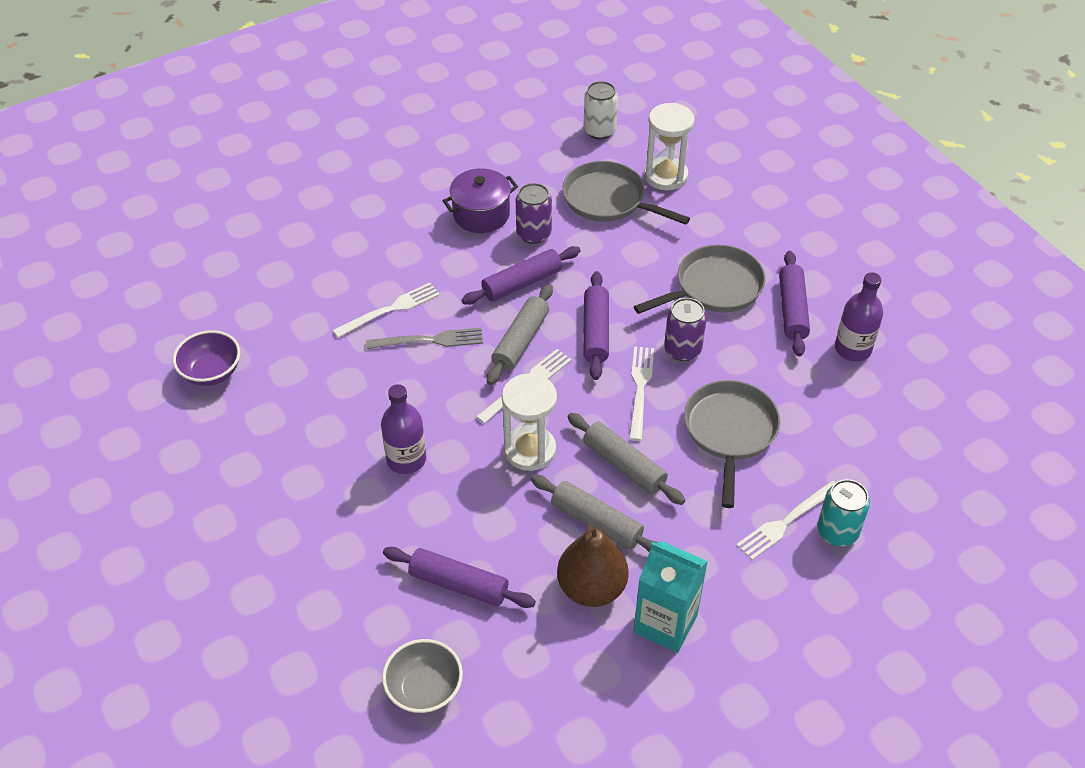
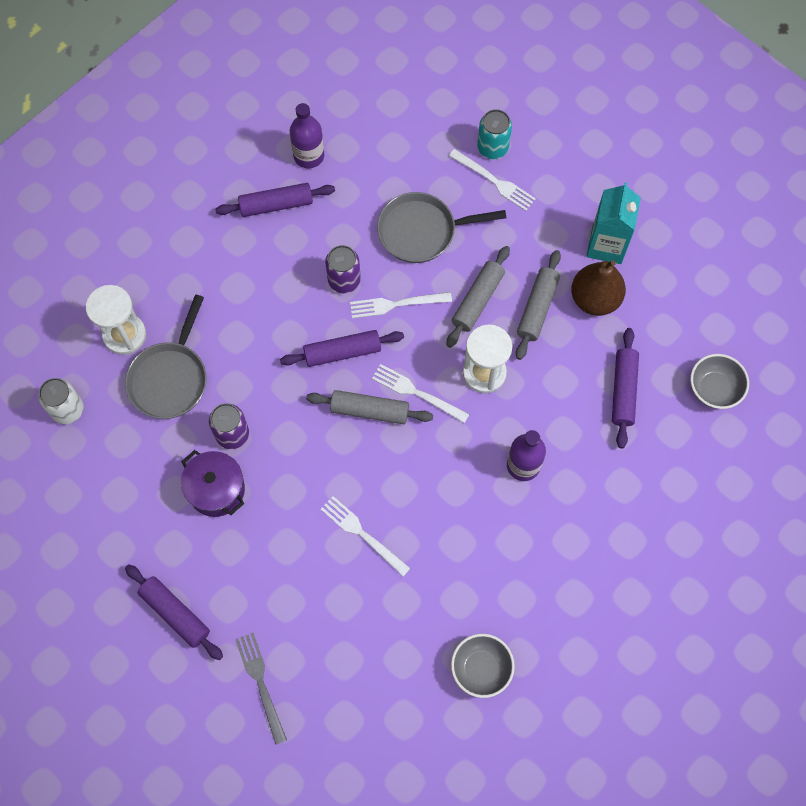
camera: 105 degrees left, 20 degrees up
purple bowl [173,330,240,386] -> grey bowl [451,634,515,698]
grey fork [366,328,483,349] -> grey fork moved to [235,633,287,745]
purple rolling pin [462,246,581,305] -> purple rolling pin moved to [125,564,223,660]
grey pan [634,245,766,314] -> none

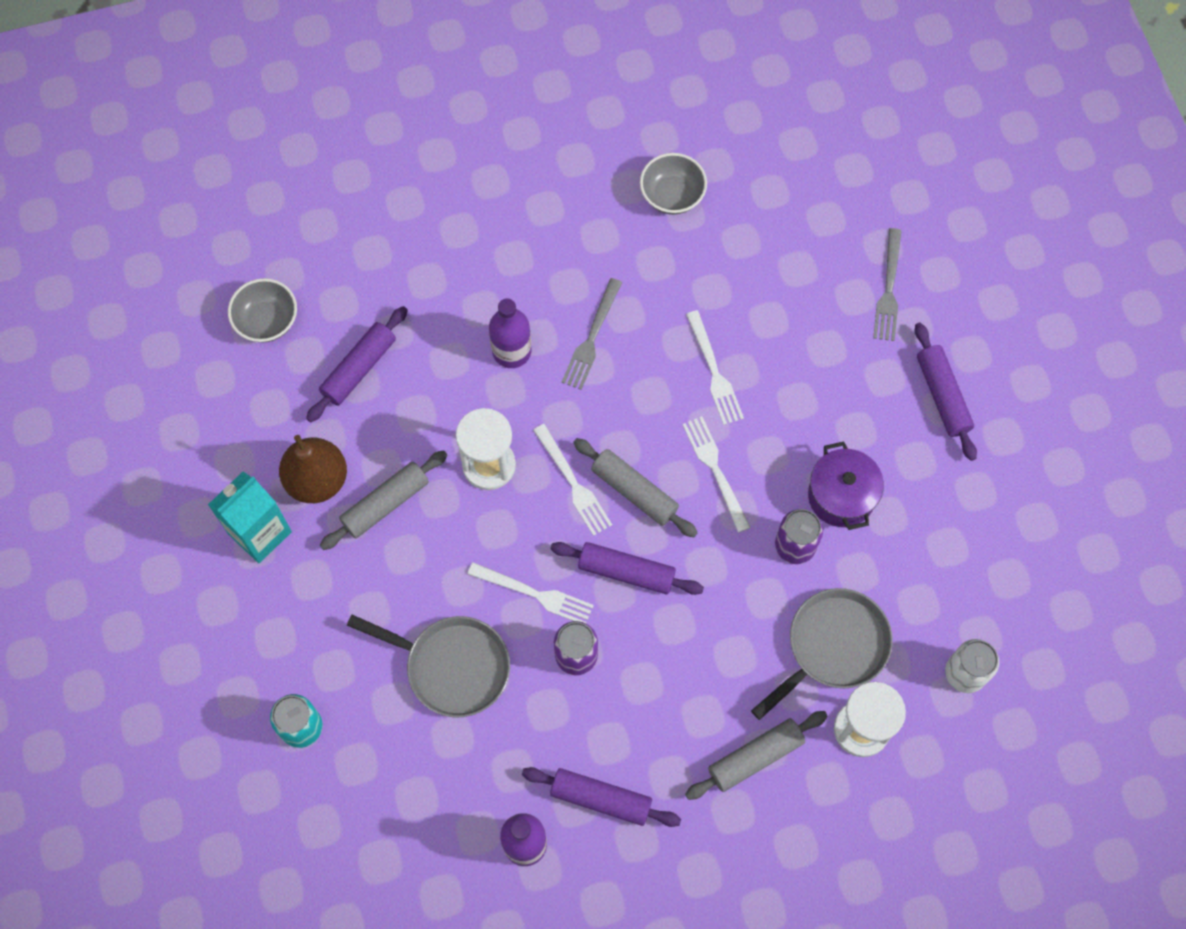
camera: 150 degrees left, 0 degrees up
grey rolling pin [446,246,510,348] -> grey rolling pin moved to [685,711,828,800]
white fork [449,149,536,211] -> white fork moved to [682,416,751,533]
none -> grey fork [562,278,622,390]

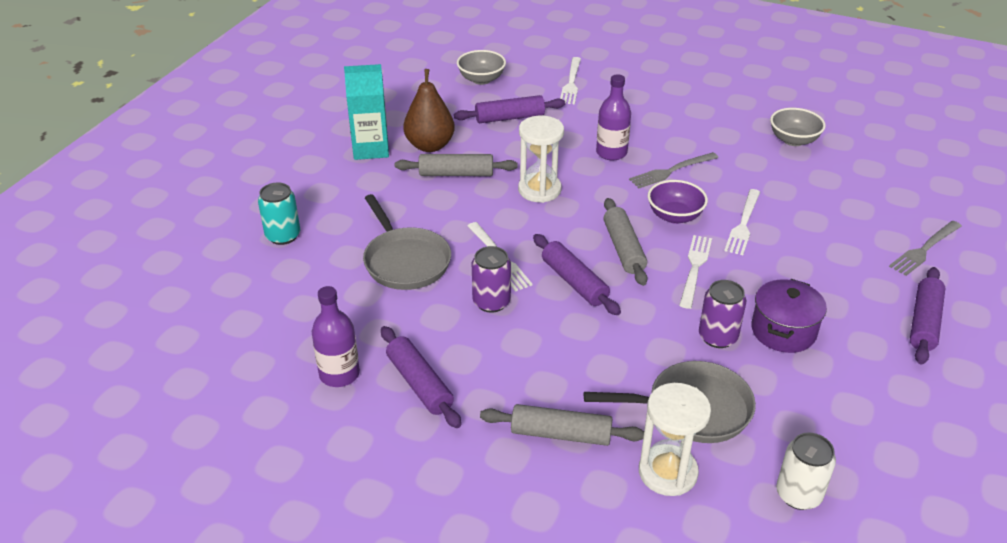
camera: 40 degrees right, 30 degrees down
white fork [533,424,612,536] -> white fork moved to [560,57,581,104]
none -> purple bowl [648,180,708,224]

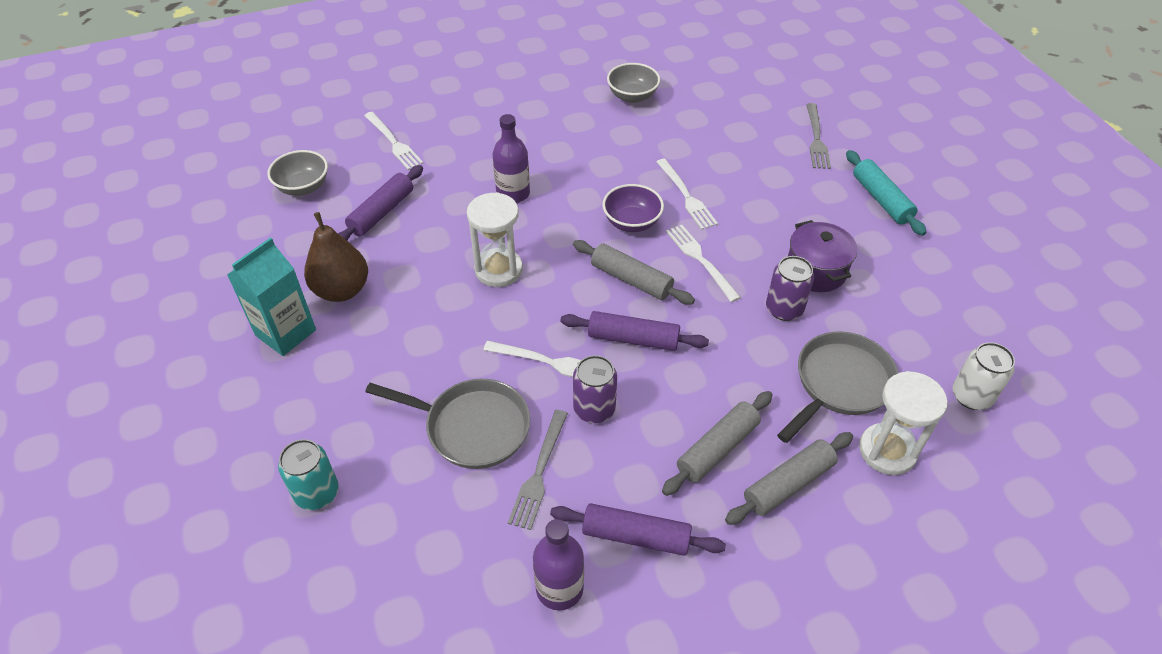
camera: 45 degrees left, 10 degrees up
grey rolling pin [395,154,518,176] -> grey rolling pin moved to [662,391,773,496]
grey fork [629,152,718,188] -> grey fork moved to [508,410,568,530]
purple rolling pin [910,267,945,365] -> turquoise rolling pin [846,150,927,236]

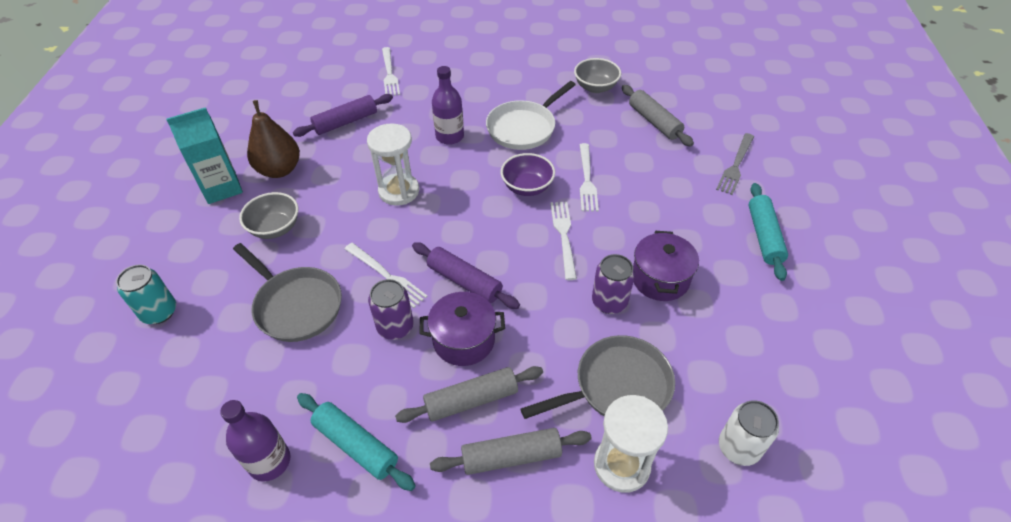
camera: 25 degrees right, 0 degrees up
grey bowl [267,150,328,196] -> grey bowl moved to [239,192,299,239]
grey fork [508,410,568,530] -> none
purple rolling pin [550,503,726,556] -> turquoise rolling pin [297,393,416,491]
grey rolling pin [573,240,695,305] -> grey rolling pin moved to [622,85,694,146]
none -> purple pot [419,292,505,366]
none -> white pan [486,81,576,150]

